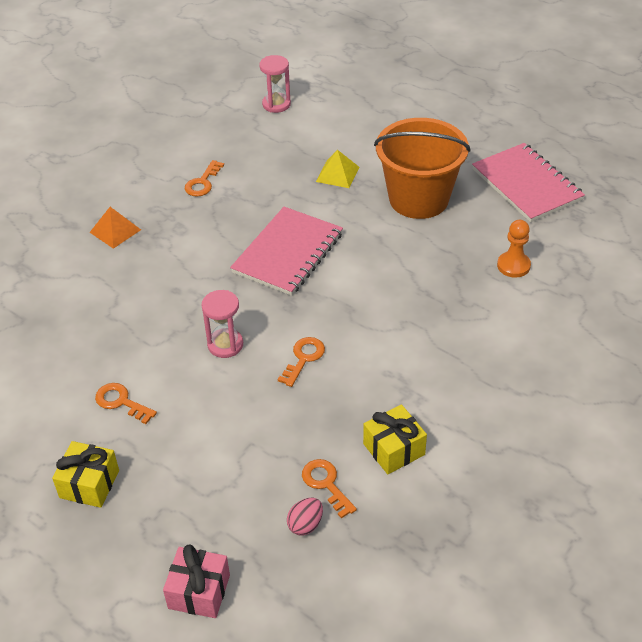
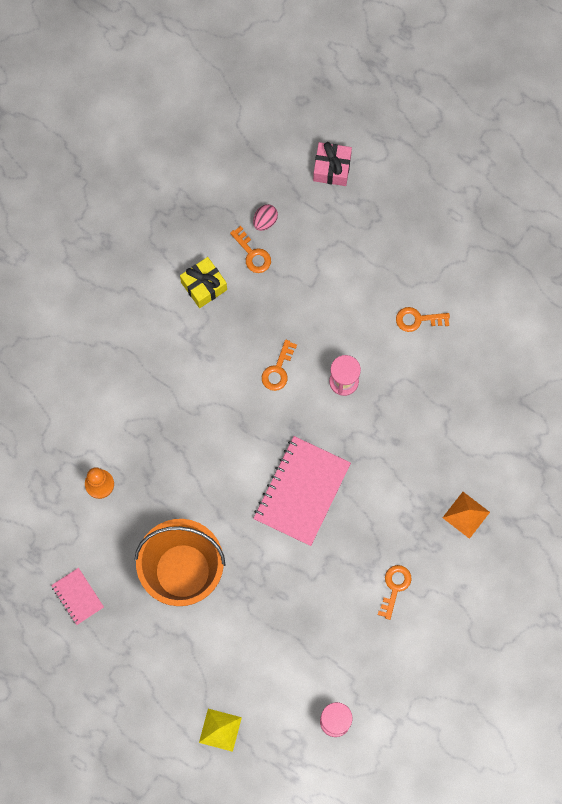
camera: 175 degrees right, 30 degrees up
yellow gift [52,441,119,508] -> none
orange key [95,383,157,424] -> orange key turned 150 degrees clockwise [396,307,450,332]
yellow pyramid [316,150,359,188] -> yellow pyramid moved to [199,709,242,752]
pink notebook [472,143,585,222] -> pink notebook [51,568,104,625], size x0.51

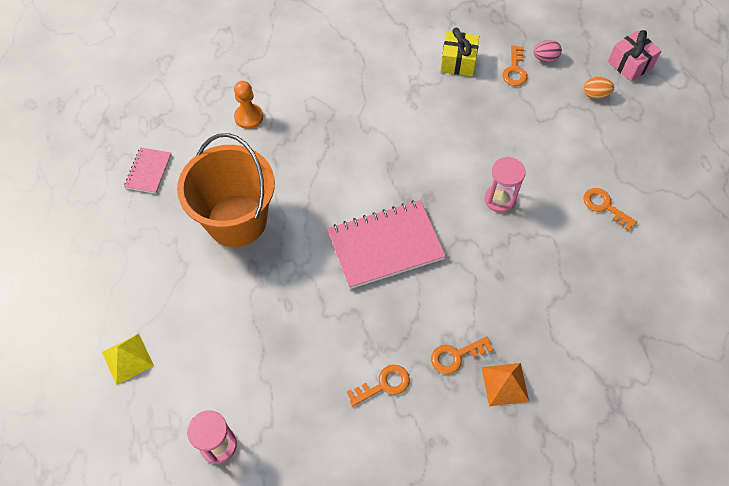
camera: 45 degrees right, 15 degrees down
orange key [262,339,297,391] -> orange key moved to [431,336,493,374]
none -> orange egg [584,77,614,99]

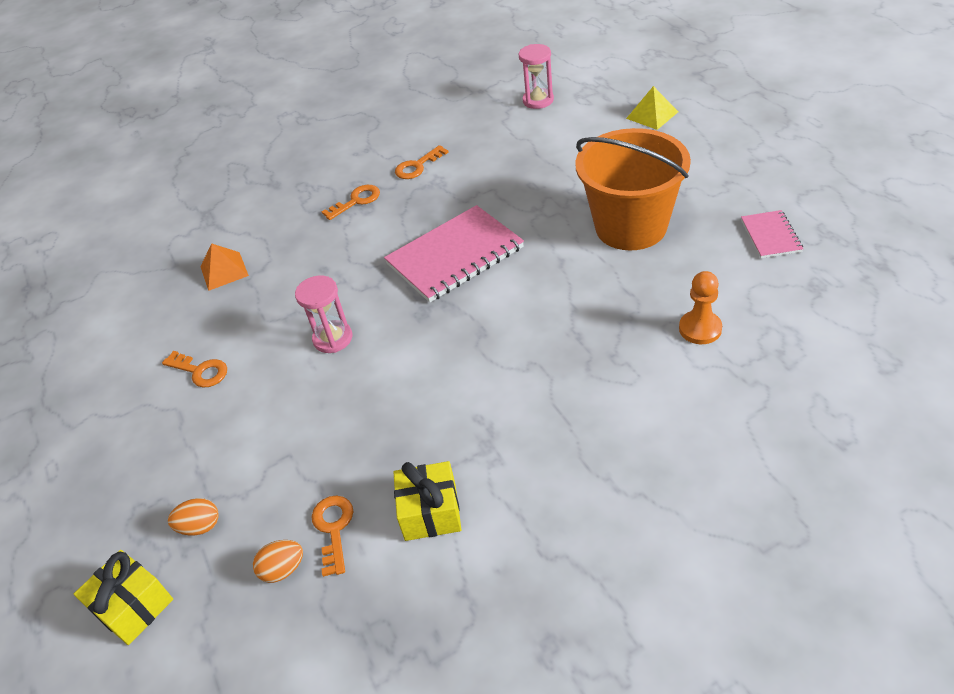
camera: 170 degrees right, 15 degrees down
orange pyramid [481,363,529,406] -> orange pyramid moved to [200,244,249,291]
pink egg [533,40,562,62] -> orange egg [253,540,303,583]
pink gift [608,30,662,82] -> yellow gift [74,550,173,645]

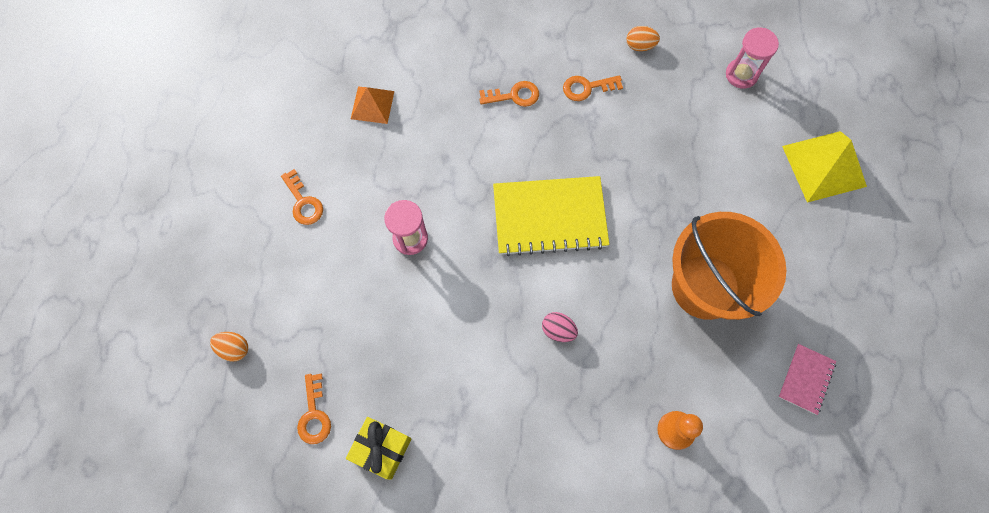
camera: 25 degrees right, 25 degrees up
yellow gift [74,550,173,645] -> none
orange egg [253,540,303,583] -> orange egg moved to [626,26,660,51]
orange key [311,496,354,577] -> orange key turned 150 degrees clockwise [297,374,331,444]
pink notebook [384,205,524,303] -> yellow notebook [493,176,609,256]
yellow pyramid [626,86,678,130] -> yellow pyramid [782,131,867,203], size x1.65
none -> pink egg [542,312,578,342]

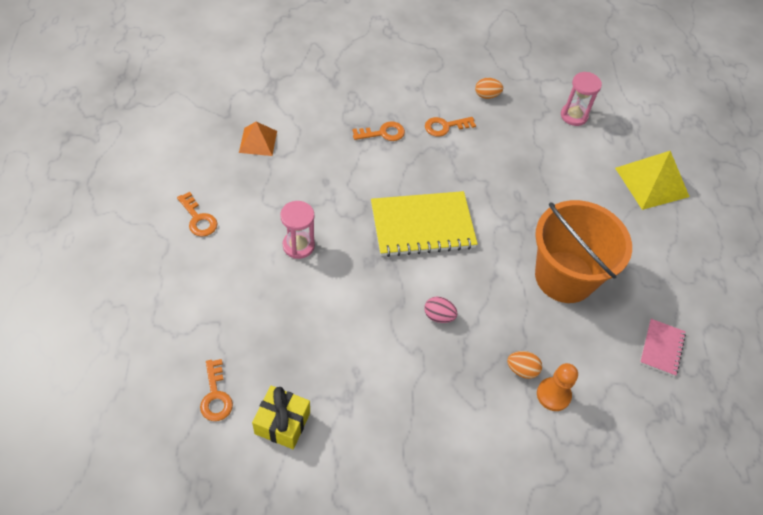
camera: 10 degrees left, 15 degrees down
orange egg [210,332,248,362] -> orange egg moved to [507,351,542,379]

